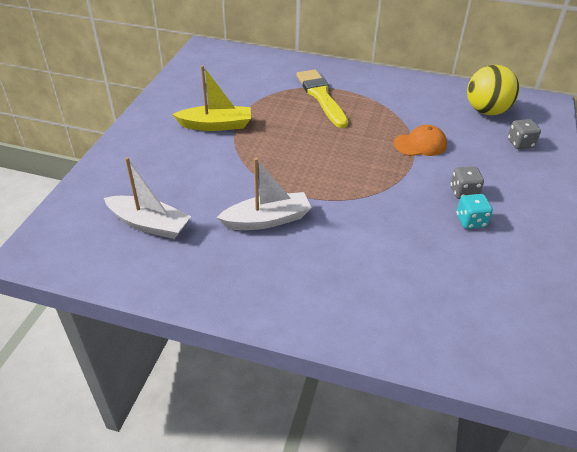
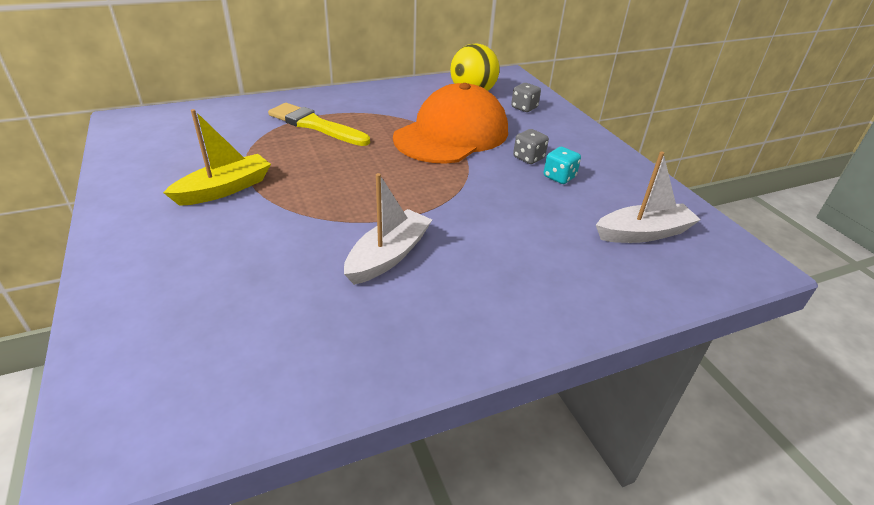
camera: 40 degrees left, 5 degrees down
white boat [104,157,191,239] -> white boat moved to [596,152,701,243]
orange cap [394,125,447,156] -> orange cap [393,83,508,164], size x2.25

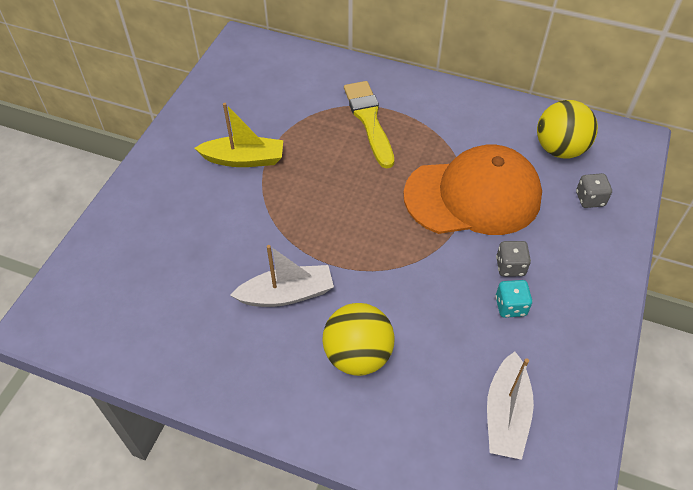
camera: 45 degrees right, 15 degrees up
white boat [596,152,701,243] -> white boat turned 75 degrees clockwise [487,352,534,460]
none -> yellow ball [322,303,394,376]

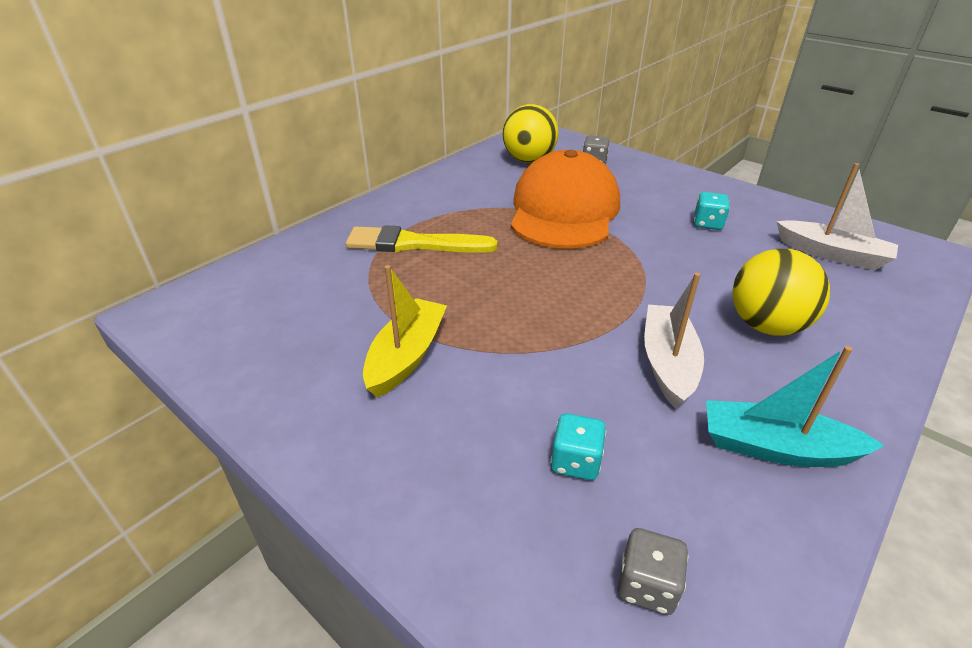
camera: 70 degrees left, 15 degrees down
grey dice [496,241,531,276] -> grey dice moved to [618,528,689,615]
none -> turquoise dice [551,413,606,480]
none -> turquoise boat [706,346,885,467]

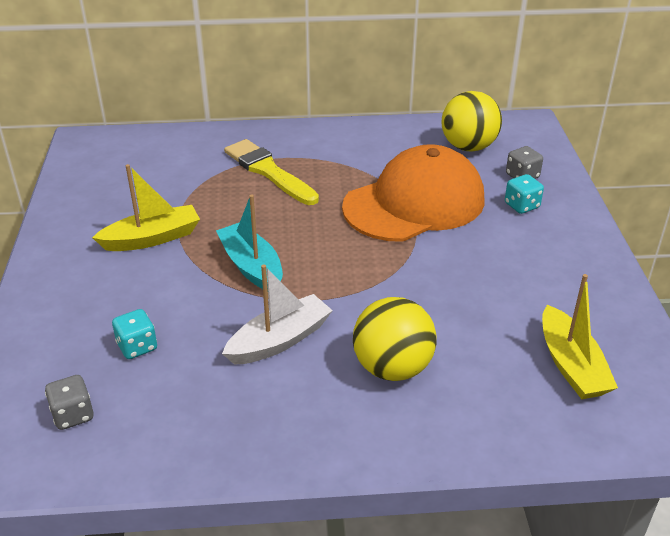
camera: 45 degrees right, 0 degrees up
turquoise dice [694,192,730,230] -> turquoise dice moved to [505,174,544,214]
turquoise boat [706,346,885,467] -> turquoise boat moved to [216,194,283,289]
white boat [776,163,898,270] -> yellow boat [542,274,618,399]

